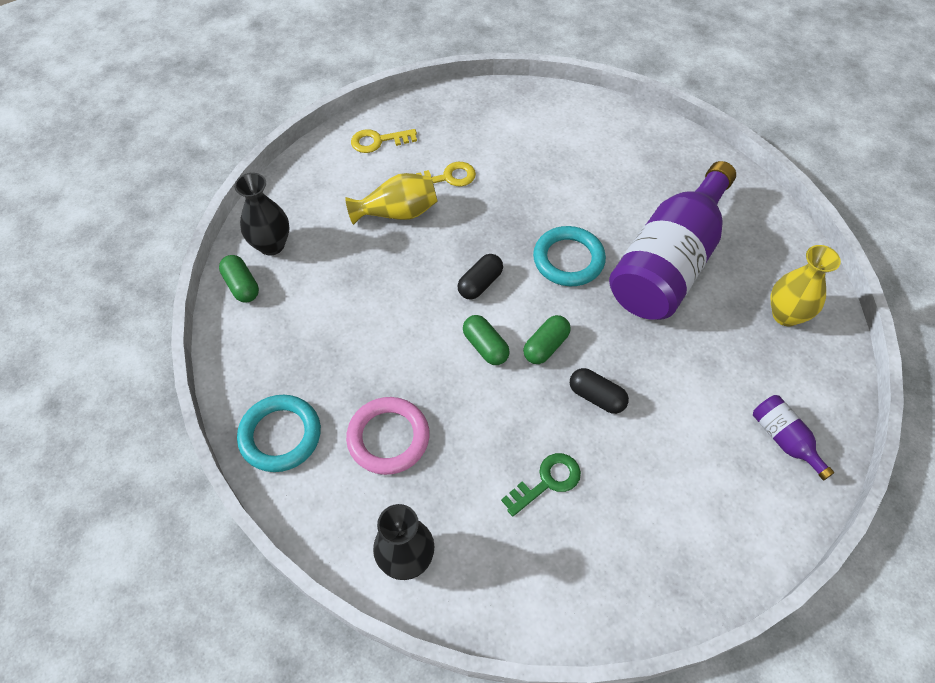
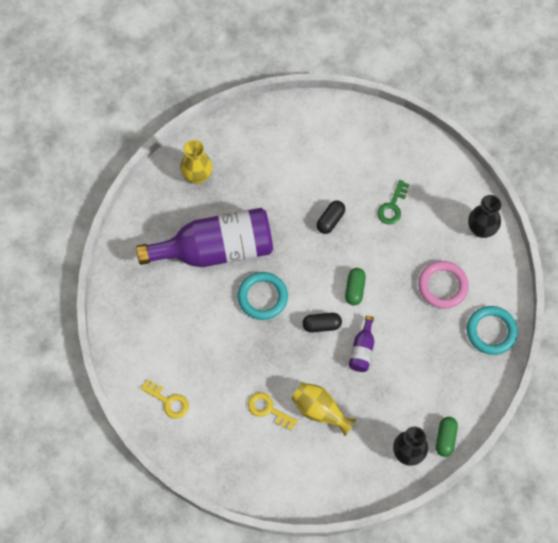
camera: 135 degrees left, 10 degrees up
yellow key [351,129,417,153] -> yellow key moved to [141,379,189,419]
green key [501,453,581,517] -> green key turned 75 degrees counterclockwise [377,180,410,225]
green capsule [523,315,571,364] -> none
black capsule [570,368,629,414] -> black capsule turned 45 degrees clockwise [317,201,345,234]
purple bottle [753,395,834,481] -> purple bottle moved to [349,316,374,372]

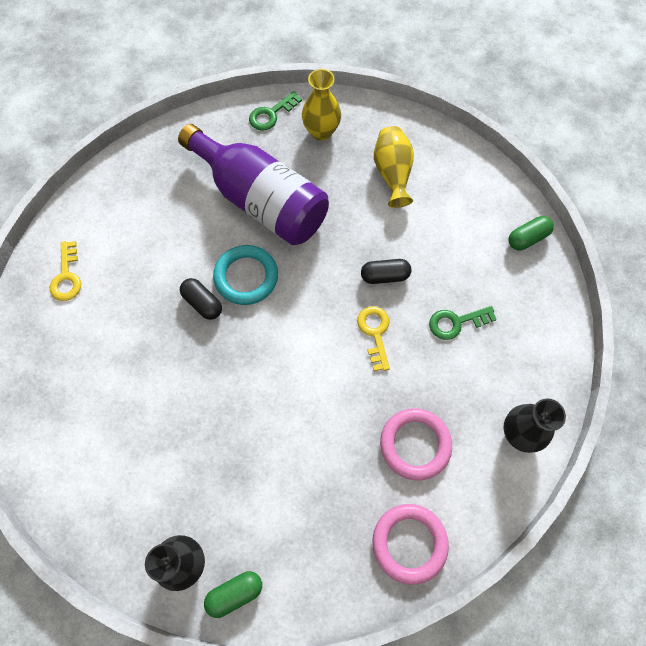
camera: 50 degrees right, 0 degrees up
yellow key [248,392,298,431] -> yellow key moved to [357,306,390,371]
yellow vase [291,382,356,436] -> yellow vase moved to [374,126,414,208]
black capsule [302,313,342,332] -> black capsule moved to [180,278,222,320]
green capsule [345,268,366,305] -> green capsule moved to [508,216,554,250]
purple bottle [349,316,374,372] -> none
turquoise ring [467,306,518,355] -> pink ring [373,504,449,585]
none -> green key [249,91,302,131]

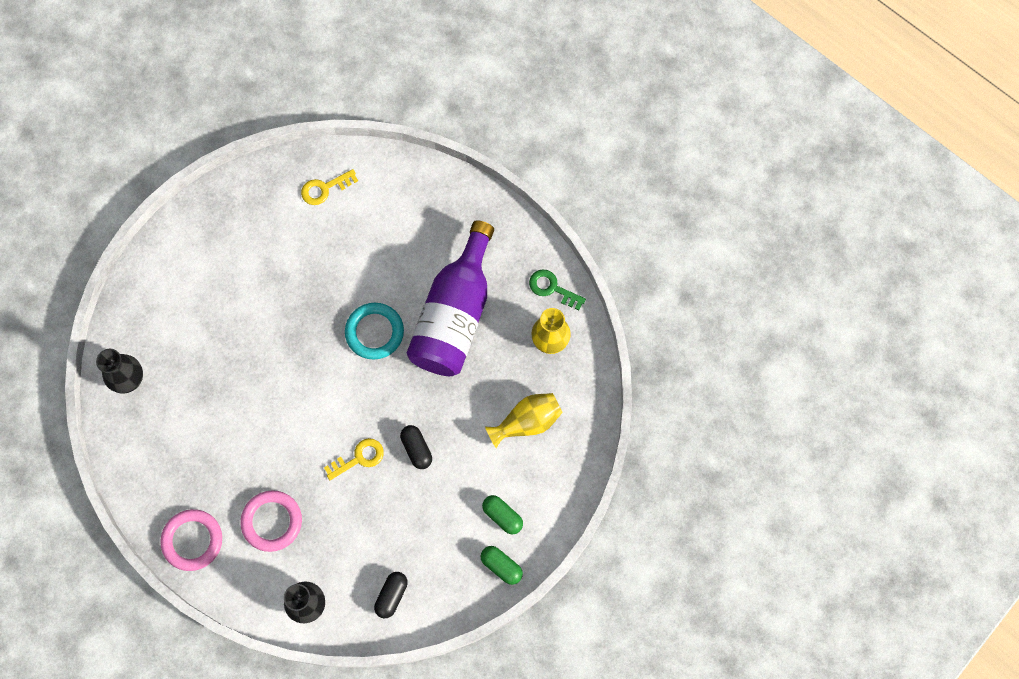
camera: 70 degrees right, 5 degrees up
black capsule [180,278,222,320] -> black capsule moved to [374,572,408,618]
green capsule [204,571,262,618] -> green capsule moved to [482,495,523,534]
green key [429,306,497,340] -> none

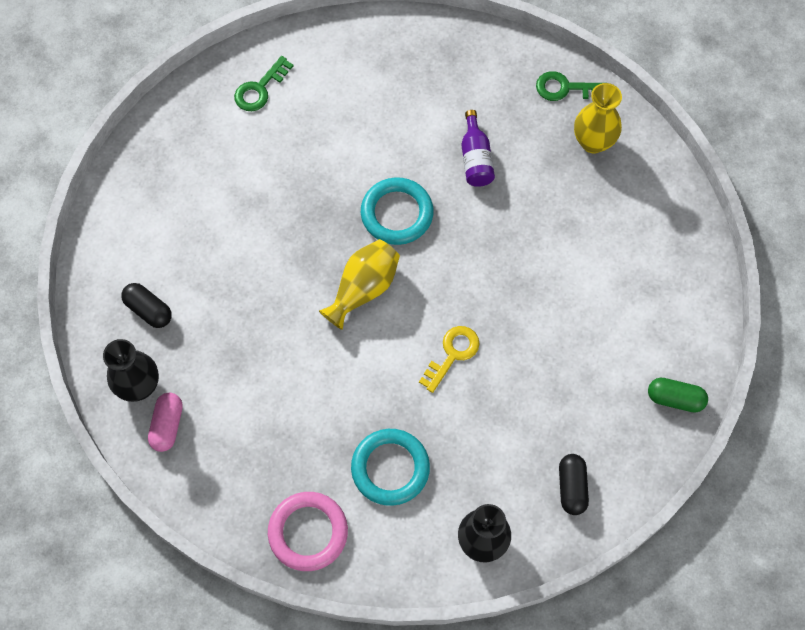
camera: 25 degrees left, 5 degrees down
pink ring [240,490,302,552] -> turquoise ring [351,429,430,506]
yellow key [301,169,358,205] -> green key [234,56,293,111]
black capsule [400,425,432,469] -> black capsule moved to [121,283,172,328]
purple bottle [407,220,494,376] -> purple bottle [461,110,495,187], size x0.41
green capsule [482,495,523,534] -> none
yellow vase [485,393,563,448] -> yellow vase moved to [319,239,400,330]
none -> pink capsule [148,393,183,452]

